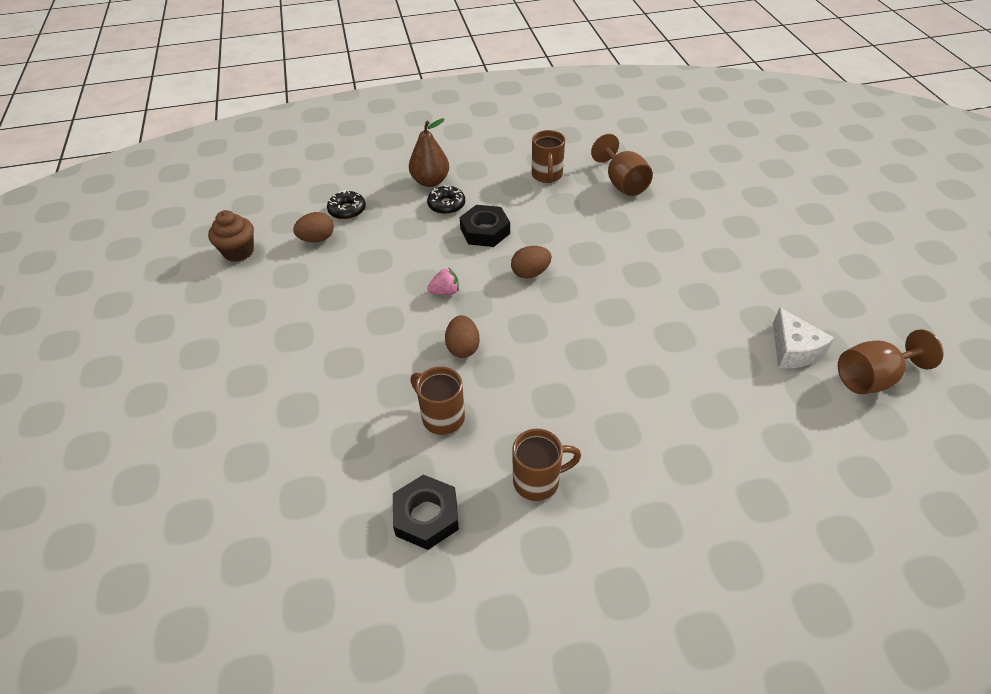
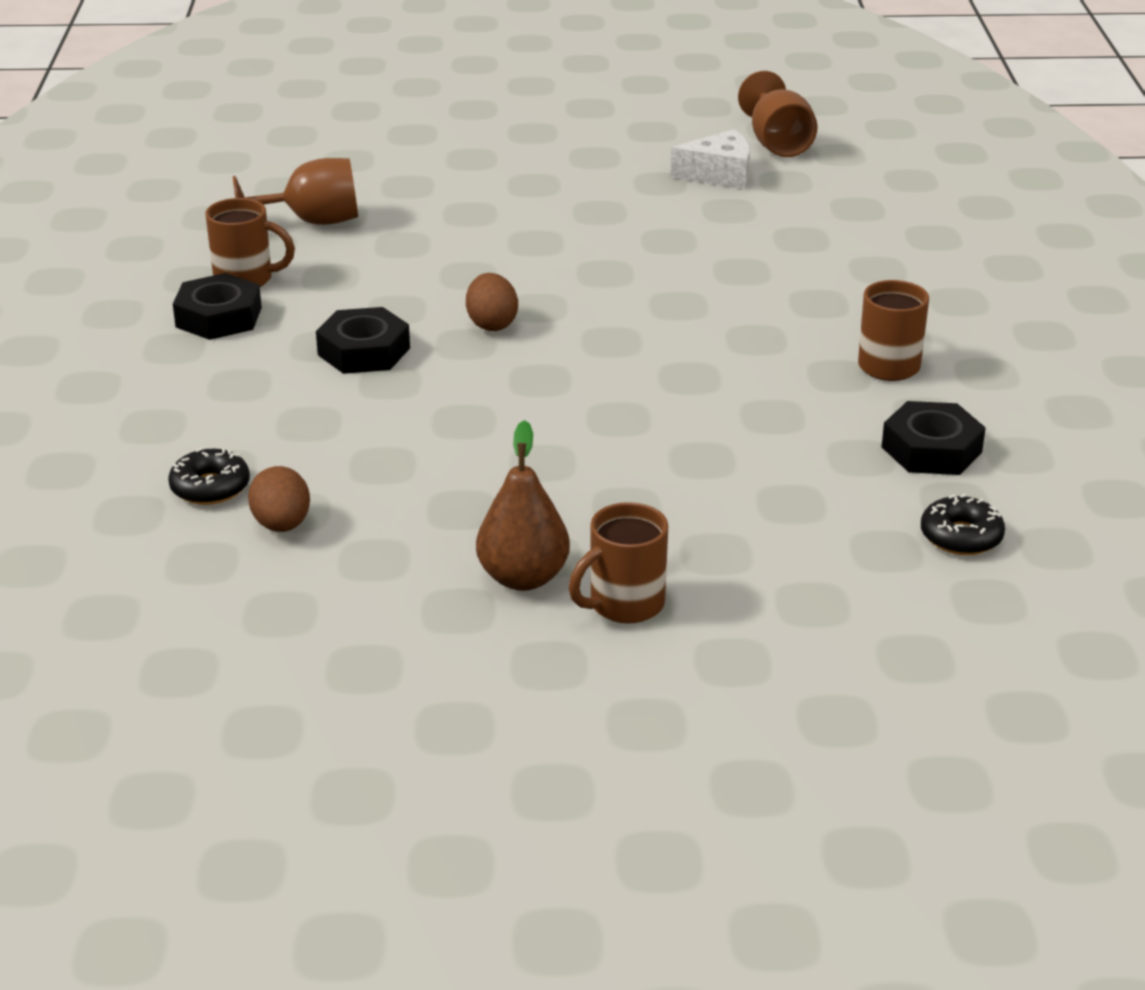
camera: 80 degrees left, 15 degrees down
brown cupcake [208,210,254,262] -> none
brown pear [409,118,449,187] -> brown pear moved to [476,420,570,591]
brown mug [410,366,465,435] -> brown mug moved to [569,502,668,624]
black donut [427,185,465,214] -> black donut moved to [921,494,1005,555]
pink strawberry [427,268,459,295] -> none
brown egg [445,315,480,358] -> none
none -> black nut [173,273,262,340]

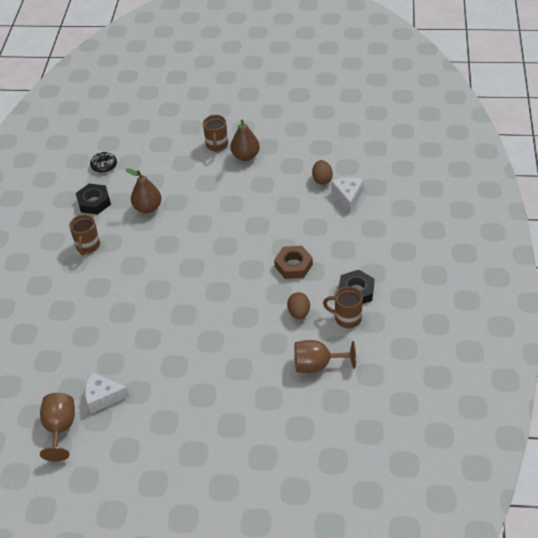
camera: 170 degrees left, 15 degrees up
black donut [168,448,250,505] -> white cheese [332,177,364,213]
black nut [316,307,410,374] -> brown nut [274,246,313,279]
brown egg [466,273,518,331] -> brown egg moved to [287,292,310,319]
brown mug [569,502,668,624] -> brown mug turned 120 degrees clockwise [203,115,228,152]
none -> brown pear [126,168,161,213]

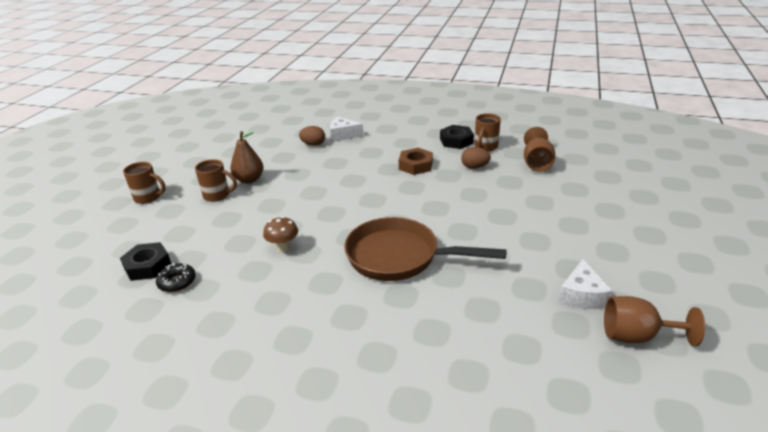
camera: 80 degrees left, 15 degrees down
brown mug [69,214,100,255] -> brown mug moved to [123,162,165,204]
black nut [76,184,111,215] -> black nut moved to [120,242,171,281]
brown pear [126,168,161,213] -> brown mushroom [263,216,298,253]
none -> brown pan [344,217,507,281]

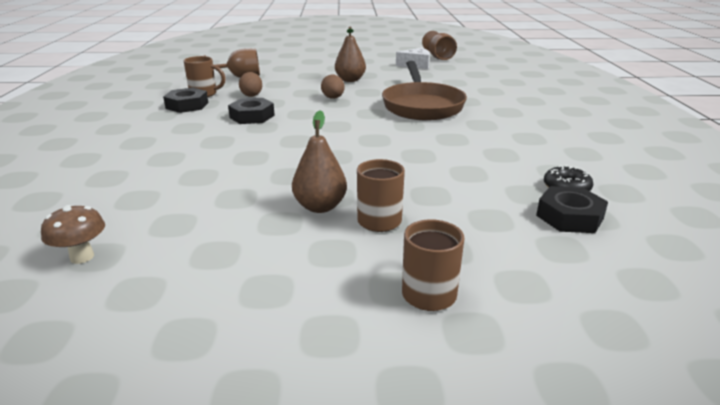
camera: 110 degrees left, 5 degrees down
brown mushroom [263,216,298,253] -> brown mushroom moved to [41,205,105,264]
brown egg [299,126,325,146] -> brown egg moved to [321,74,345,99]
white cheese [330,117,364,142] -> none
brown nut [399,148,433,175] -> black nut [228,98,275,124]
none -> brown pear [335,27,366,82]

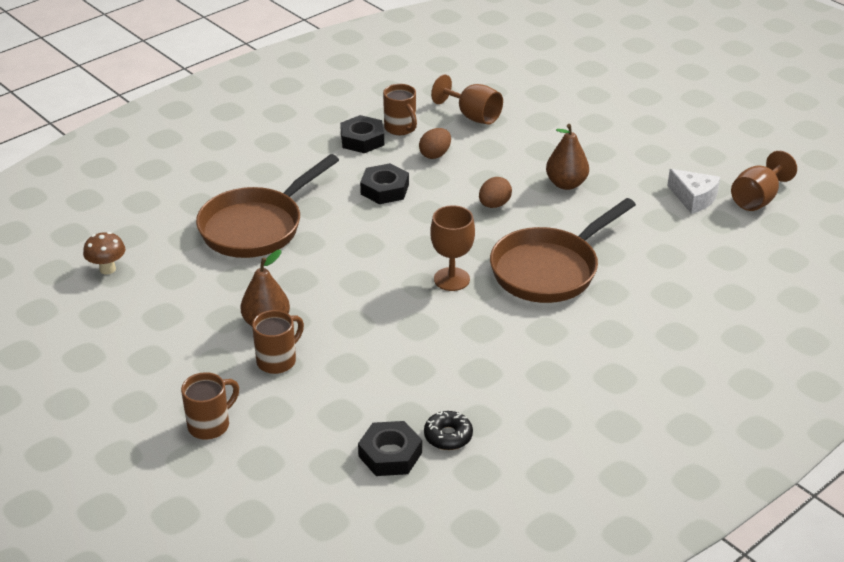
camera: 50 degrees right, 10 degrees up
none -> brown pan [196,154,339,258]
none -> brown goblet [430,205,475,291]

